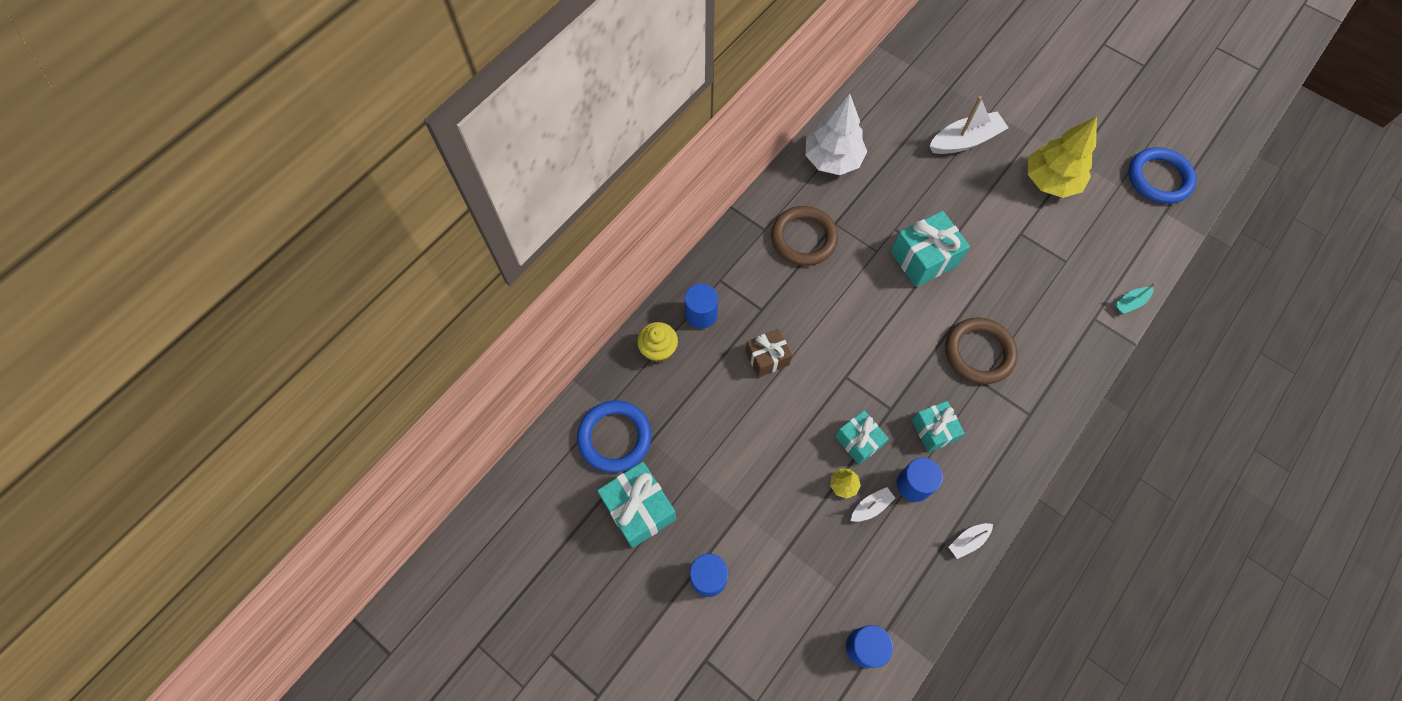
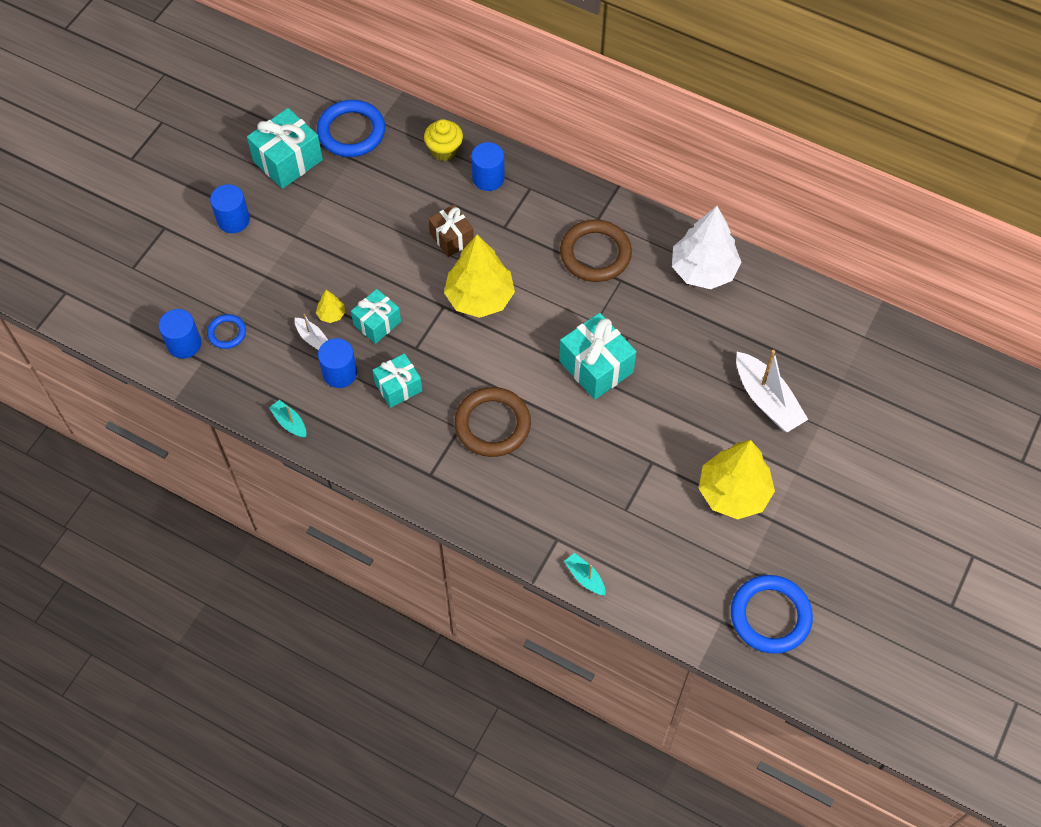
camera: 80 degrees right, 5 degrees down
white boat [949,523,993,559] -> turquoise boat [269,400,306,438]
none -> blue ring [207,314,246,349]
none -> yellow tree [444,235,515,318]

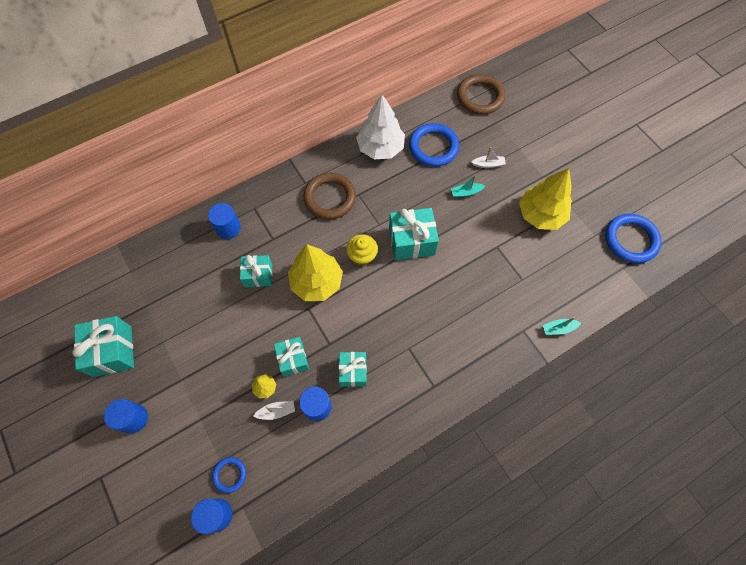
camera: 60 degrees left, 5 degrees up
turquoise boat [269,400,306,438] -> turquoise boat moved to [451,175,485,198]
blue ring [317,100,385,157] -> blue ring moved to [409,123,459,167]
yellow cupcake [424,119,463,161] -> yellow cupcake moved to [346,234,378,266]
brown gift [428,204,474,257] -> turquoise gift [240,255,273,287]
brown ring [454,387,531,457] -> brown ring moved to [457,74,505,115]
white boat [736,350,808,432] -> white boat [471,147,506,168], size x0.51

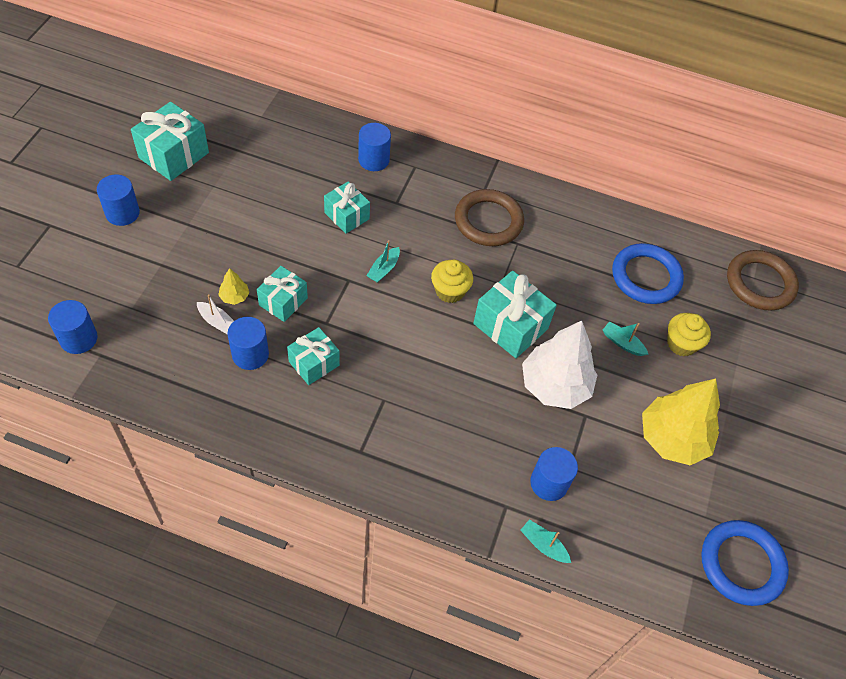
camera: 45 degrees right, 10 degrees down
blue ring [212,457,246,493] -> none
yellow tree [288,244,343,301] -> turquoise boat [367,240,400,283]
white tree [356,94,405,159] -> white tree moved to [522,321,597,409]
white boat [471,147,506,168] -> yellow cupcake [667,313,711,356]
none -> blue cylinder [530,447,578,501]

